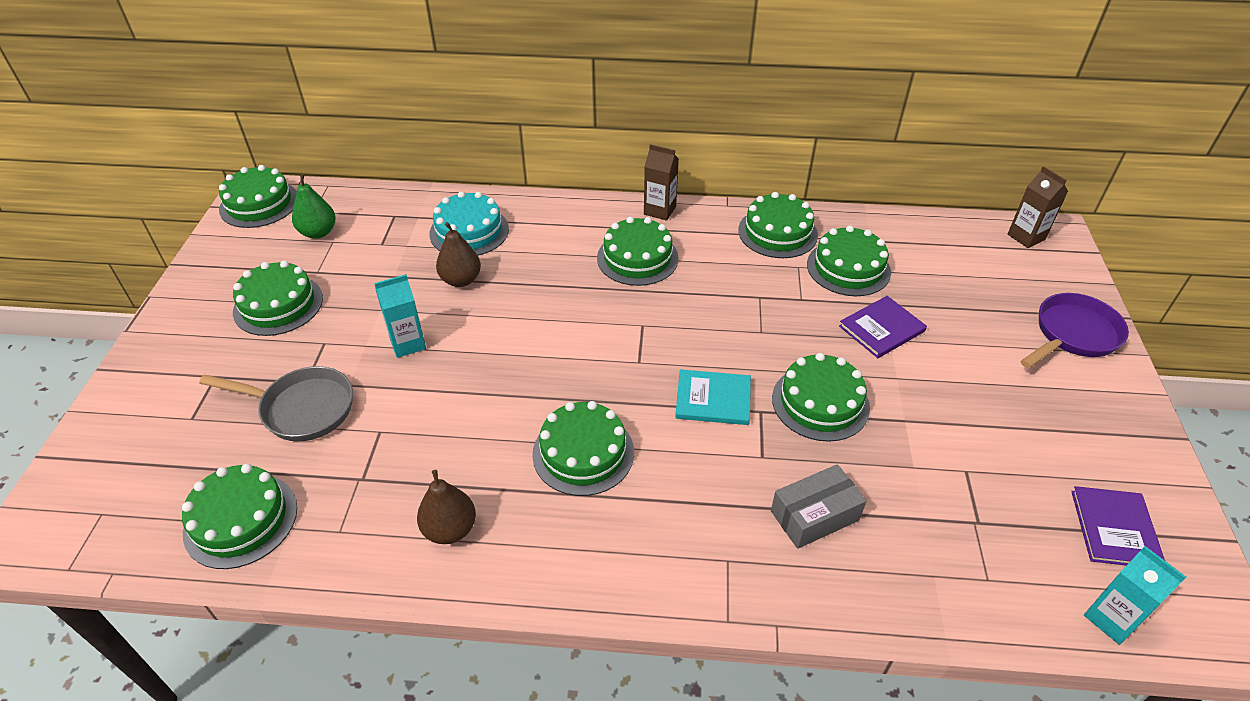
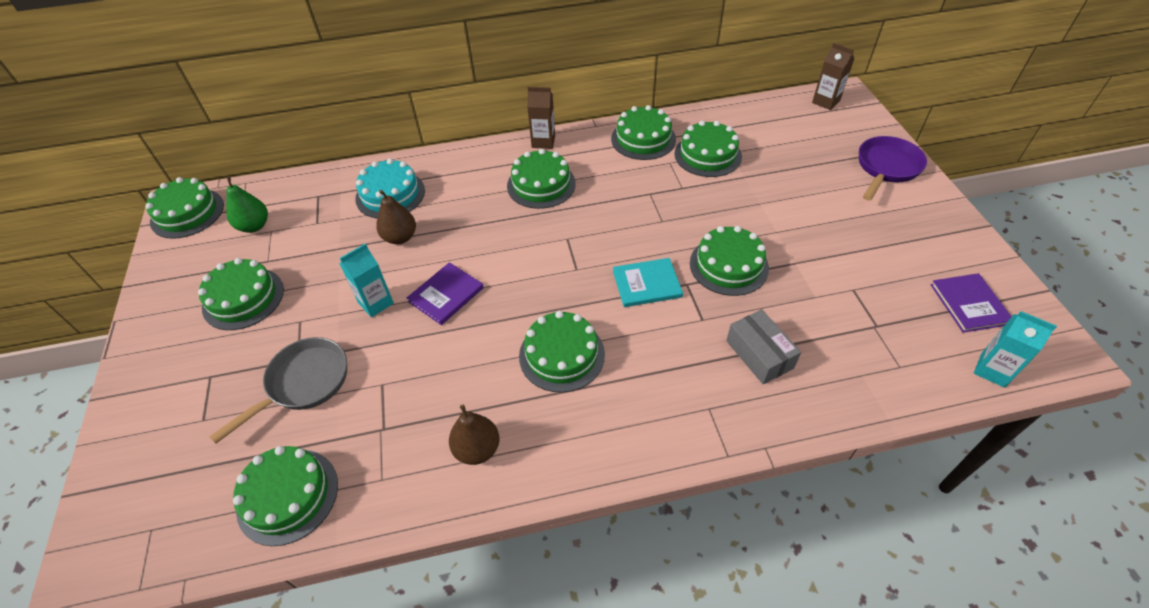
camera: 15 degrees left, 5 degrees up
grey pan [199,366,353,441] -> grey pan turned 45 degrees counterclockwise [209,337,347,444]
grey box [771,464,867,549] -> grey box turned 75 degrees counterclockwise [726,310,801,384]
purple book [839,296,927,358] -> purple book moved to [407,262,484,325]

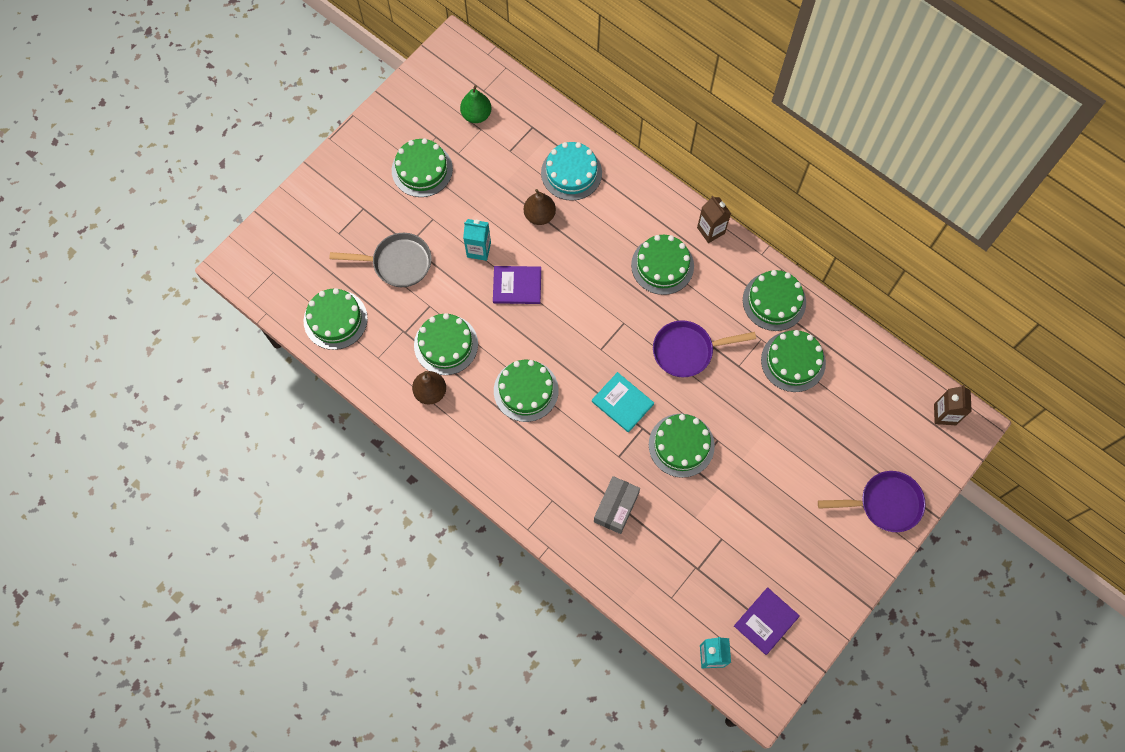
camera: 50 degrees right, 20 degrees up
green cake [145,177,224,239] -> green cake moved to [414,313,478,375]
none -> purple pan [653,320,756,377]

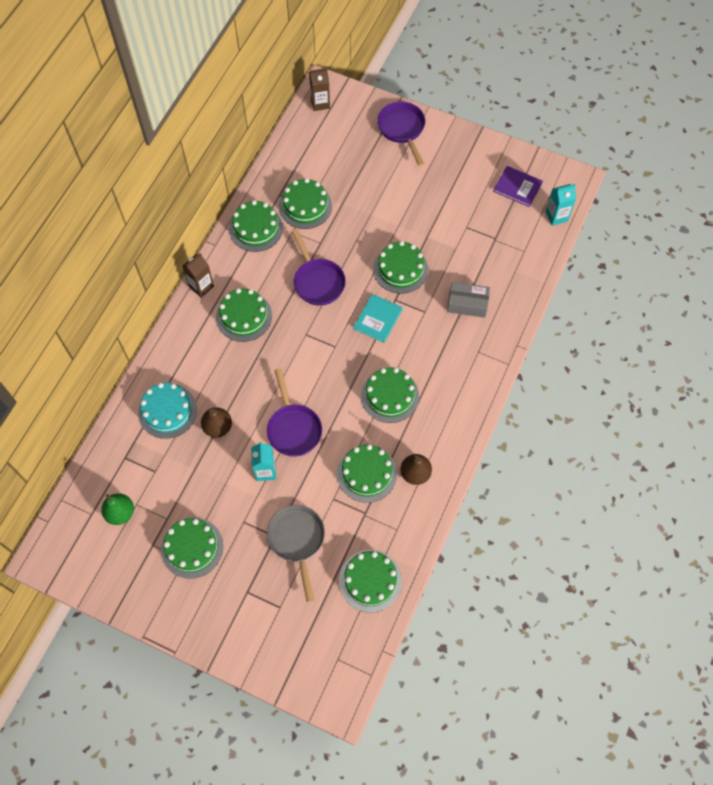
camera: 105 degrees left, 5 degrees down
purple book [493,266,541,304] -> purple pan [267,368,322,457]

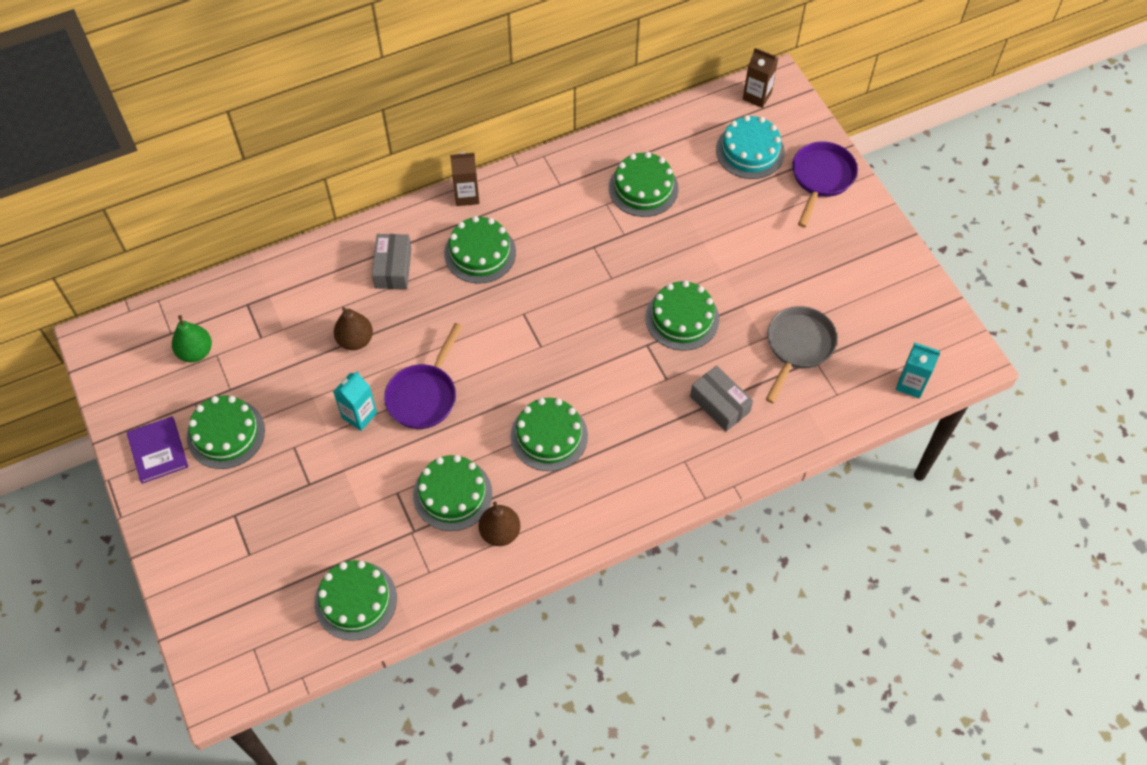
camera: 40 degrees right, 5 degrees down
turquoise cake [138,383,197,439] -> turquoise cake moved to [716,115,785,179]
green cake [229,200,283,252] -> none
grey pan [267,505,325,602] -> grey pan moved to [766,306,838,403]
purple pan [291,229,346,306] -> none
turquoise book [354,294,402,343] -> none
purple book [493,166,543,207] -> purple book moved to [126,416,188,484]
none -> grey box [372,234,412,289]

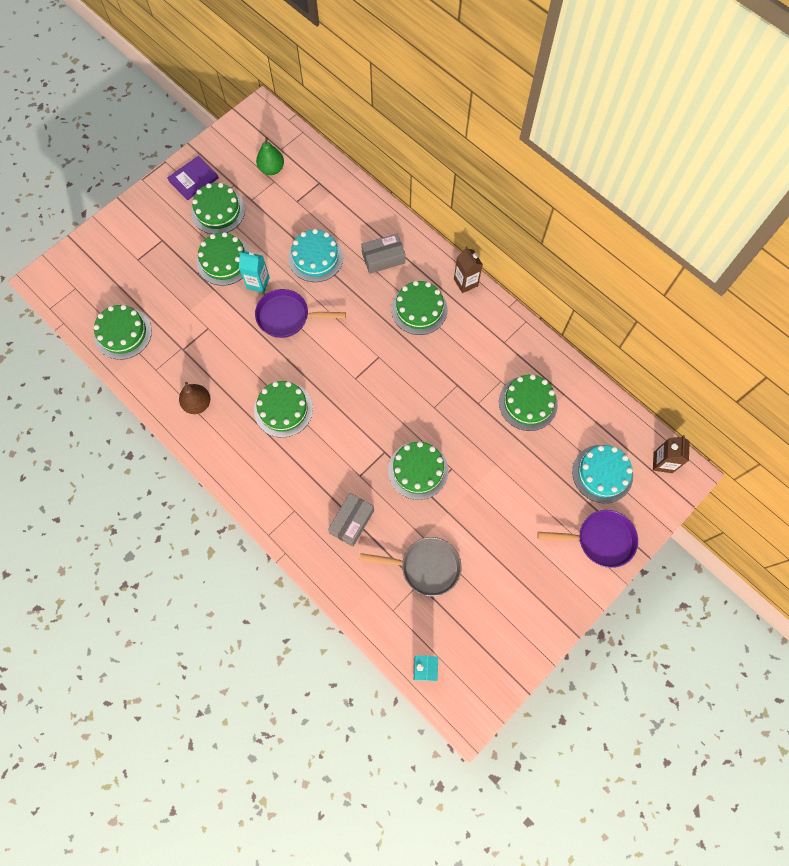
camera: 70 degrees right, 10 degrees up
brown pear [334,307,373,350] -> turquoise cake [288,229,343,282]
green cake [413,455,492,531] -> green cake moved to [197,232,250,286]

